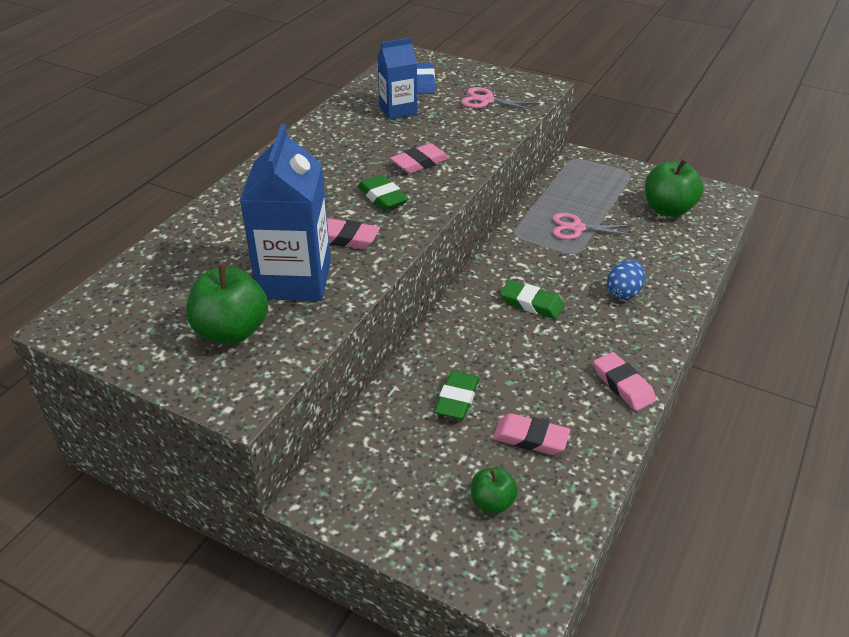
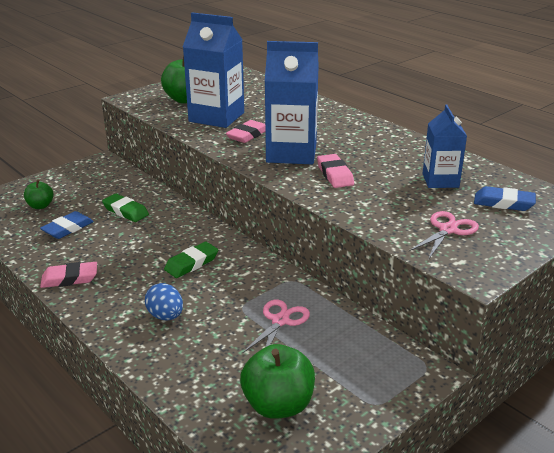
camera: 110 degrees right, 10 degrees down
green eraser [358,175,409,211] -> blue carton [265,41,319,164]
pink eraser [493,413,570,455] -> blue eraser [40,211,94,239]

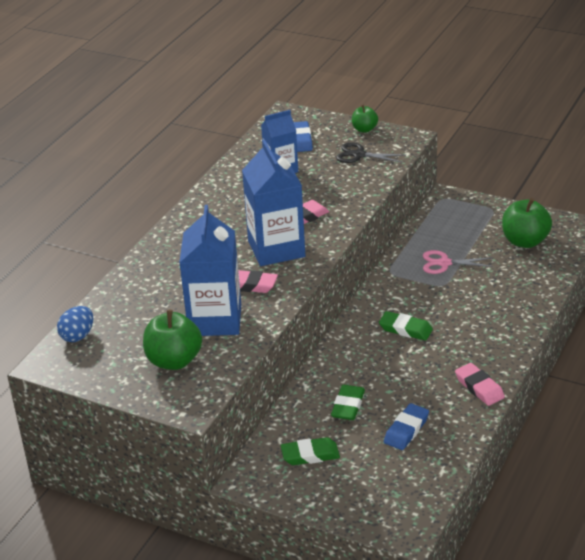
camera: 110 degrees left, 5 degrees up
green apple [24,179,54,209] -> green apple moved to [352,104,378,133]
blue eraser [40,211,94,239] -> blue eraser turned 75 degrees counterclockwise [384,403,429,450]
blue egg [145,283,183,320] -> blue egg moved to [57,306,93,342]
pink scissors [409,211,479,260] -> black scissors [336,142,404,163]
none -> green eraser [281,437,340,465]

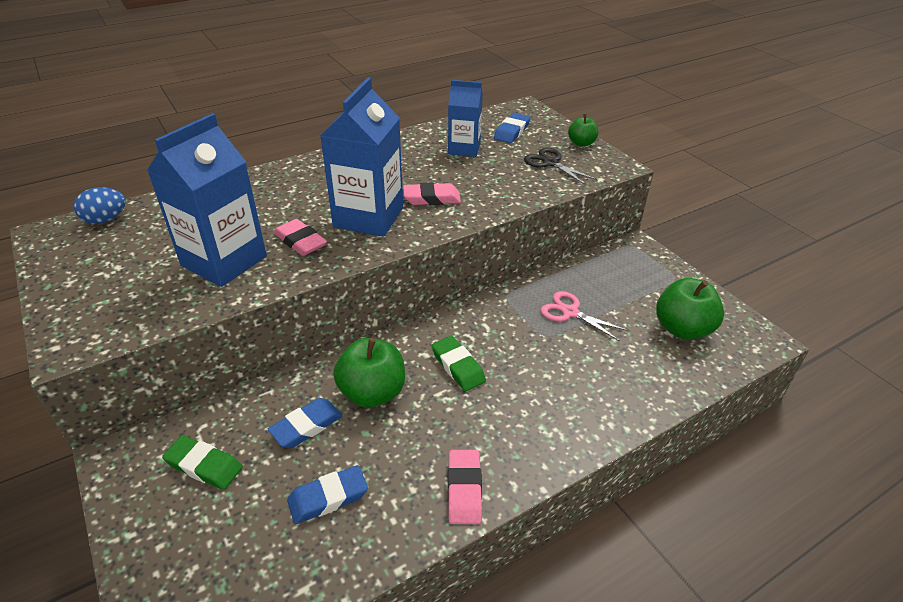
camera: 30 degrees right, 5 degrees up
green apple [143,310,202,370] -> green apple moved to [333,338,405,407]
green eraser [331,385,365,420] -> blue eraser [268,398,343,448]

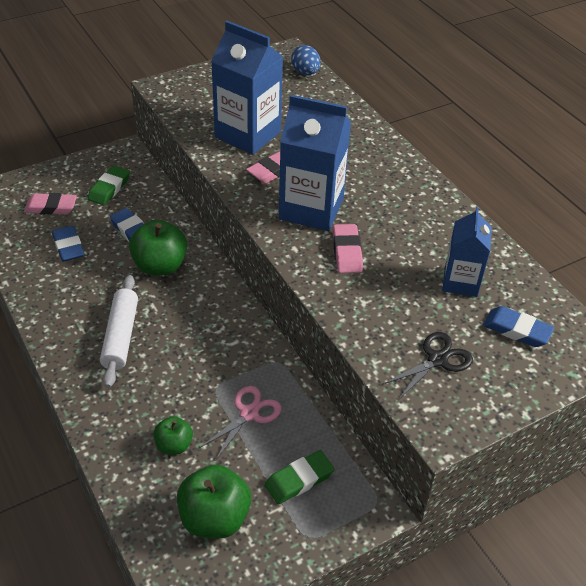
camera: 90 degrees right, 5 degrees up
green eraser [431,336,486,391] -> green eraser moved to [265,450,334,504]
pink eraser [448,450,482,524] -> pink eraser moved to [24,193,77,215]
green apple [568,114,598,147] -> green apple moved to [154,416,193,455]
none -> white rolling pin [100,275,138,388]

